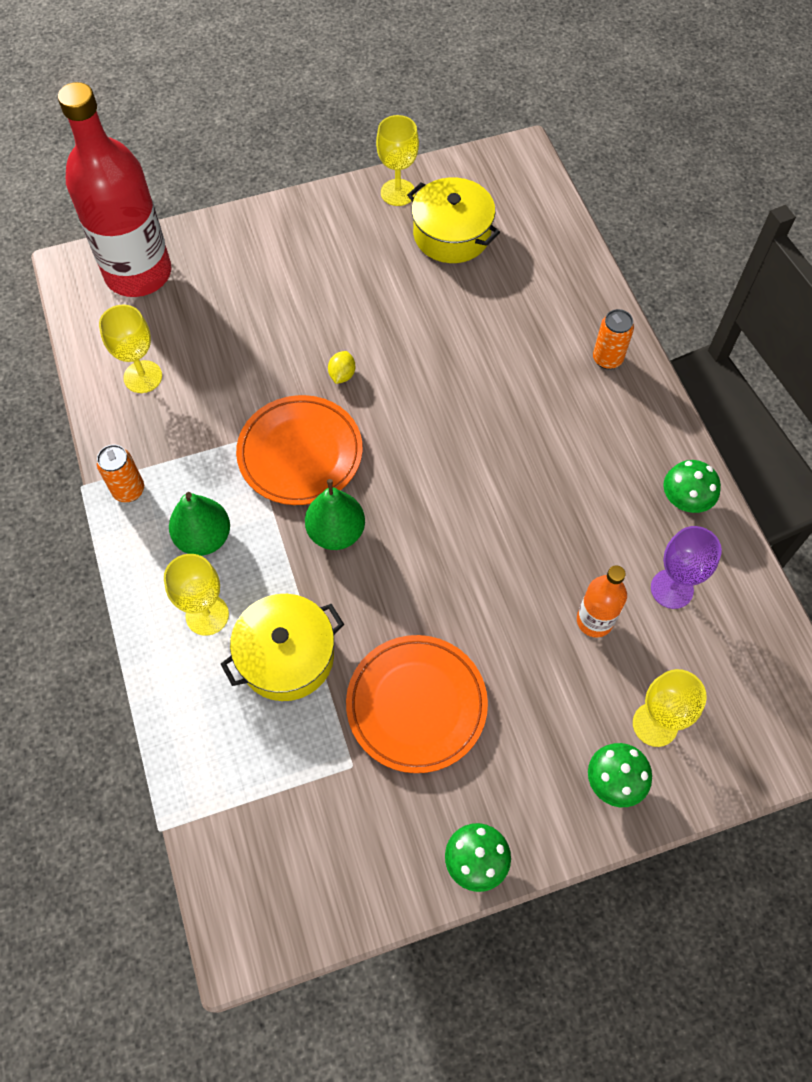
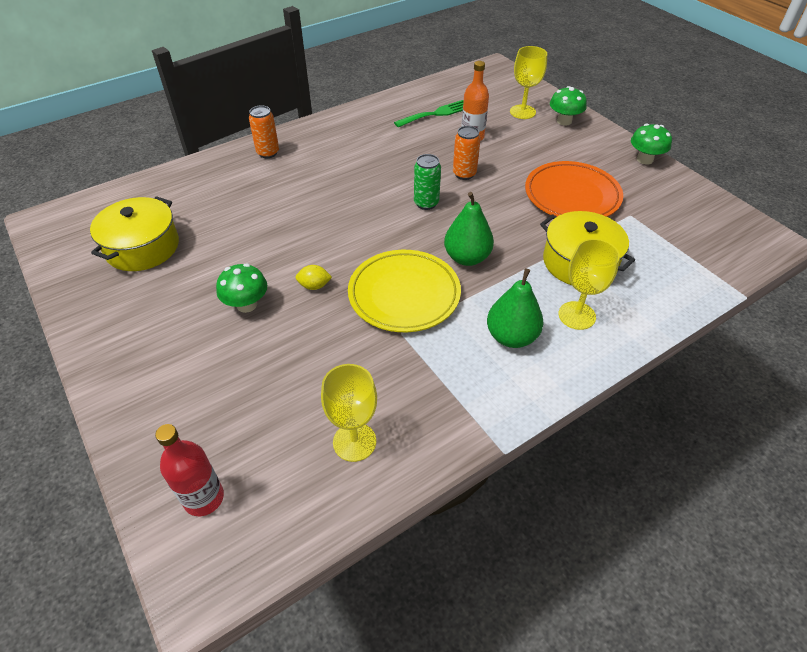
camera: 105 degrees left, 15 degrees down
red bottle [58,82,172,297] -> red bottle [155,424,224,516], size x0.46
orange can [97,444,144,502] -> orange can moved to [453,126,481,180]
orange plate [236,395,363,505] -> yellow plate [348,250,461,332]
yellow goblet [376,115,419,206] -> none
purple goblet [651,526,722,609] -> green fork [394,100,464,127]
green mushroom [663,460,721,513] -> green mushroom moved to [216,263,267,313]
none -> green can [414,154,441,210]

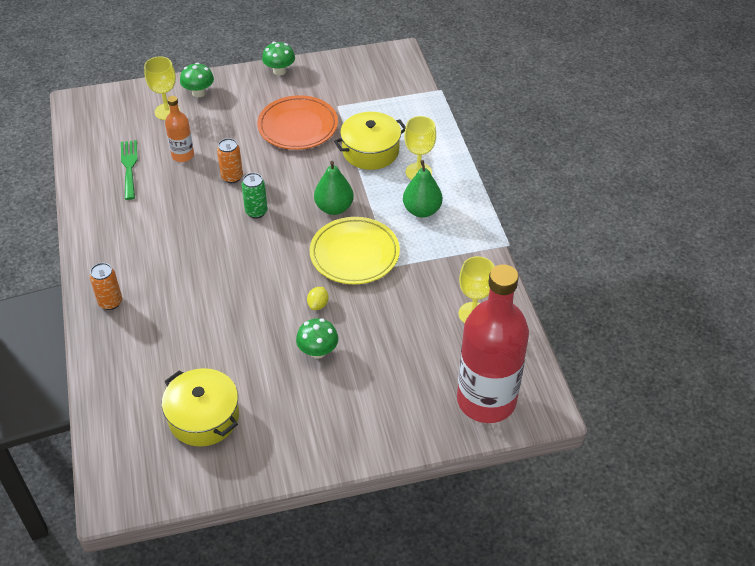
camera: 70 degrees left, 0 degrees up
red bottle [155,424,224,516] -> red bottle [457,264,529,423], size x2.16

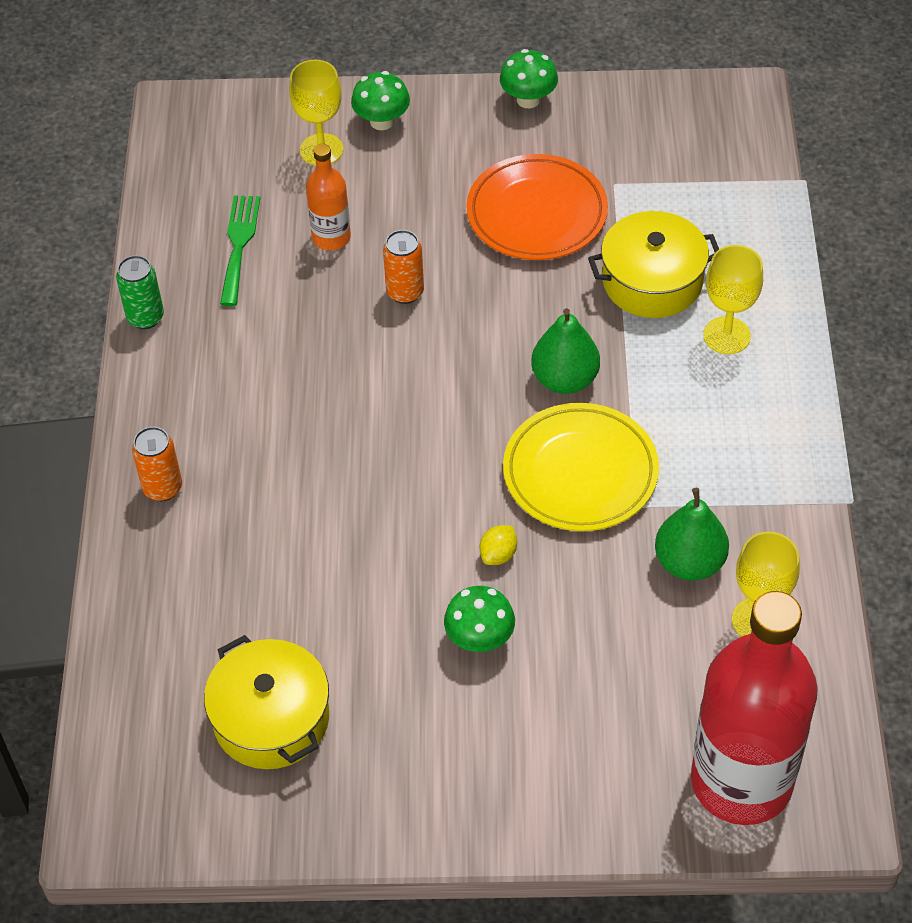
camera: 15 degrees right, 5 degrees up
green can [241,173,268,218] -> green can moved to [116,255,164,329]
green pear [403,160,443,218] -> green pear moved to [655,488,729,580]

